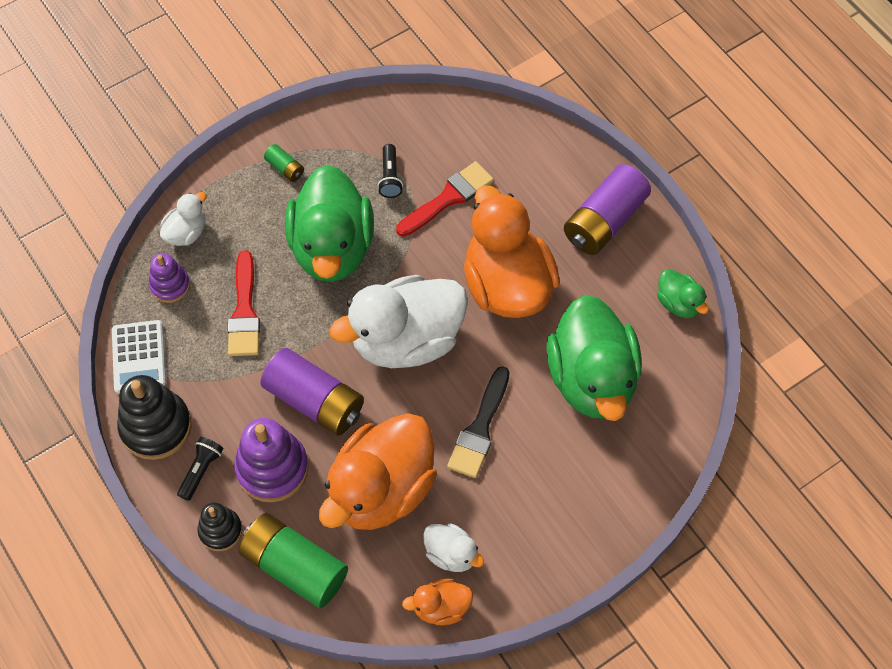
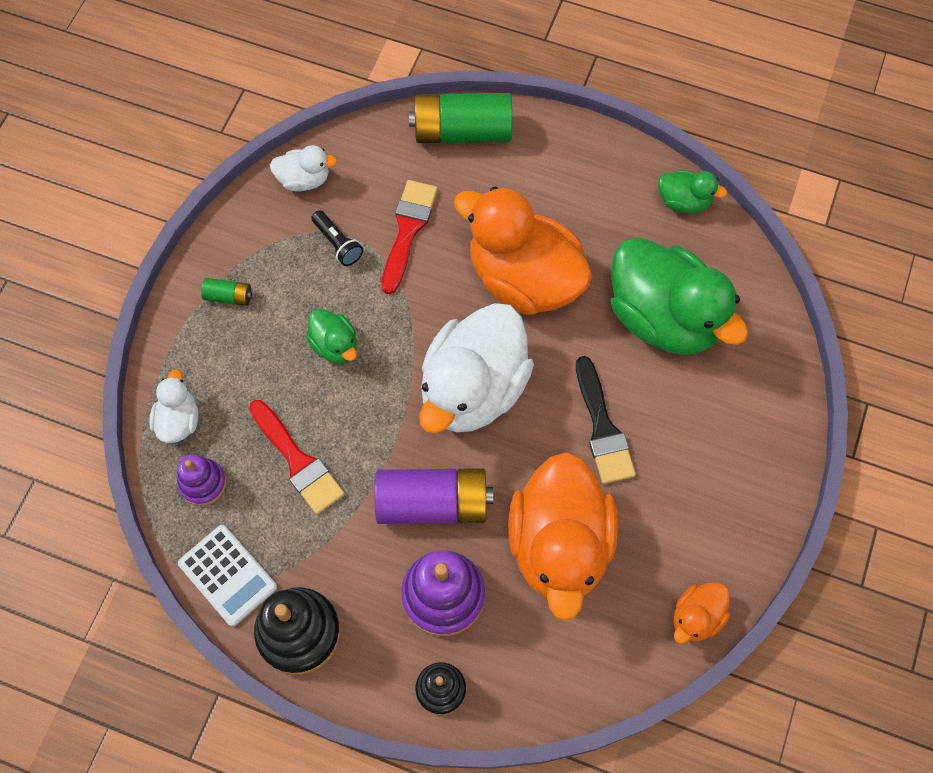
camera: 35 degrees left, 5 degrees up
black flashlight [177,437,224,501] -> none
green battery [239,513,348,608] -> green battery moved to [409,93,512,143]
green duck [285,165,374,282] -> green duck [306,309,357,364], size x0.46
white duck [423,523,484,572] -> white duck moved to [270,145,337,192]
purple battery [564,164,651,255] -> none

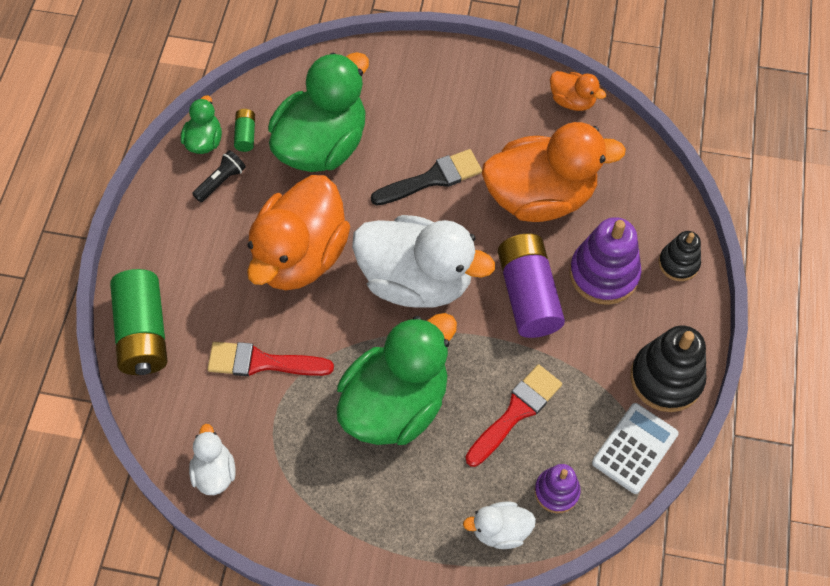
camera: 100 degrees left, 5 degrees down
green battery [201,278,252,306] -> green battery moved to [234,109,255,152]
green duck [306,309,357,364] -> green duck [337,313,457,445], size x2.18
black flashlight [311,210,363,266] -> black flashlight moved to [192,150,246,202]

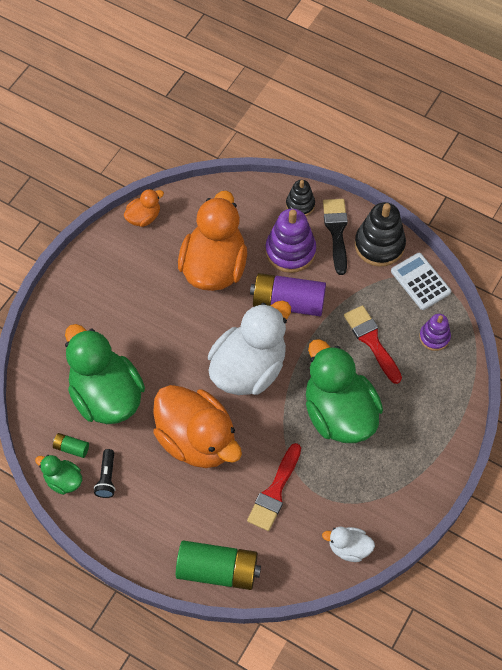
camera: 70 degrees left, 0 degrees up
black flashlight [192,150,246,202] -> black flashlight turned 150 degrees counterclockwise [94,449,115,498]
black brush [371,149,482,205] -> black brush moved to [323,199,348,275]
white duck [463,501,536,549] -> none

